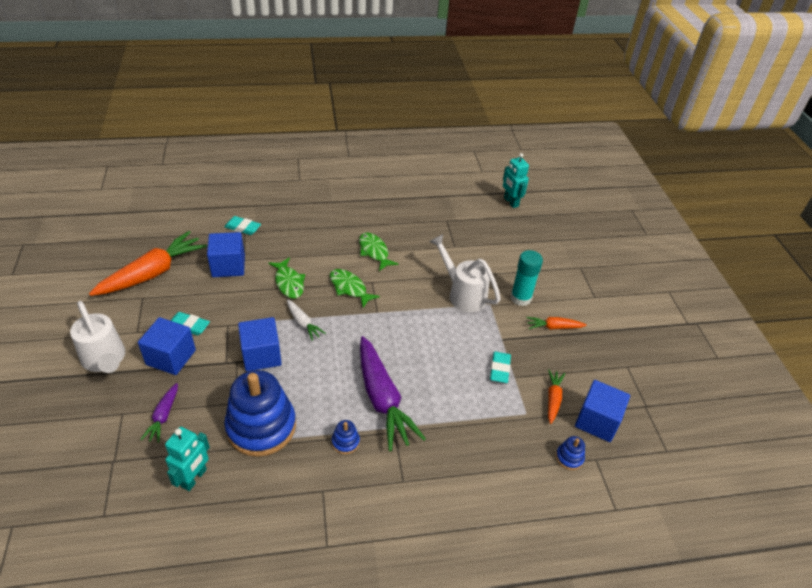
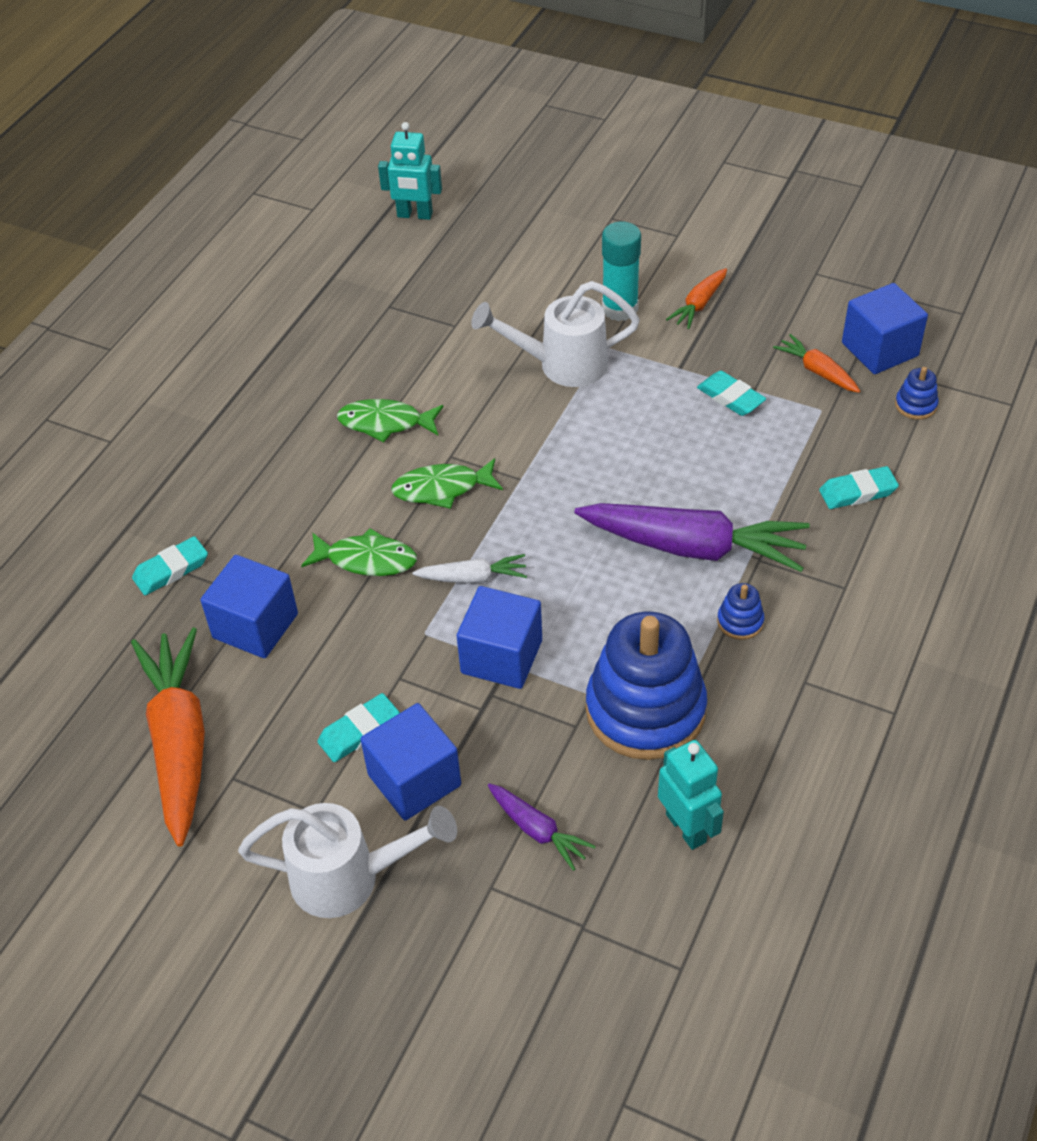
camera: 50 degrees left, 5 degrees up
none -> turquoise eraser [819,466,899,509]

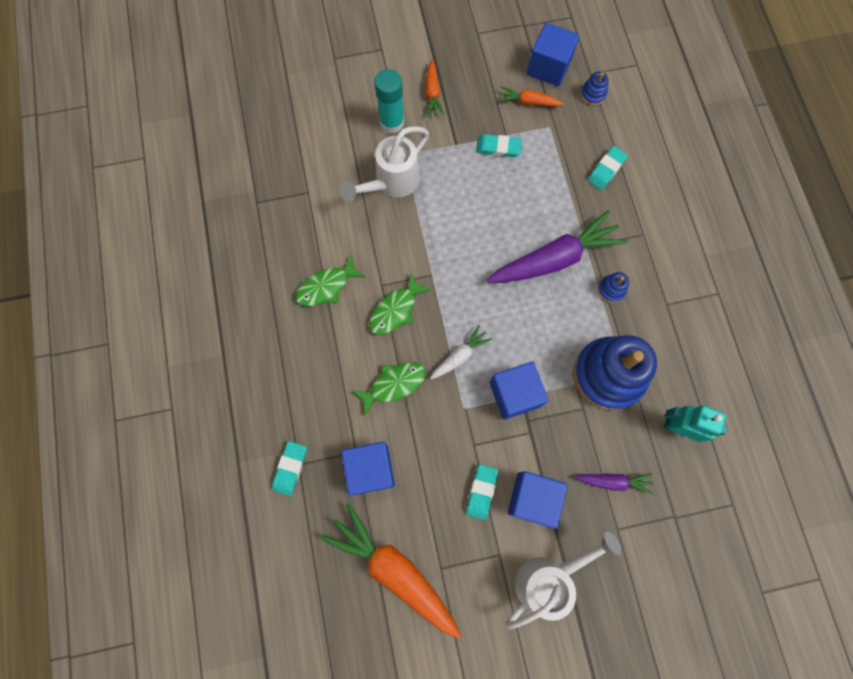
camera: 40 degrees left, 25 degrees up
turquoise robot [378,122,442,220] -> none

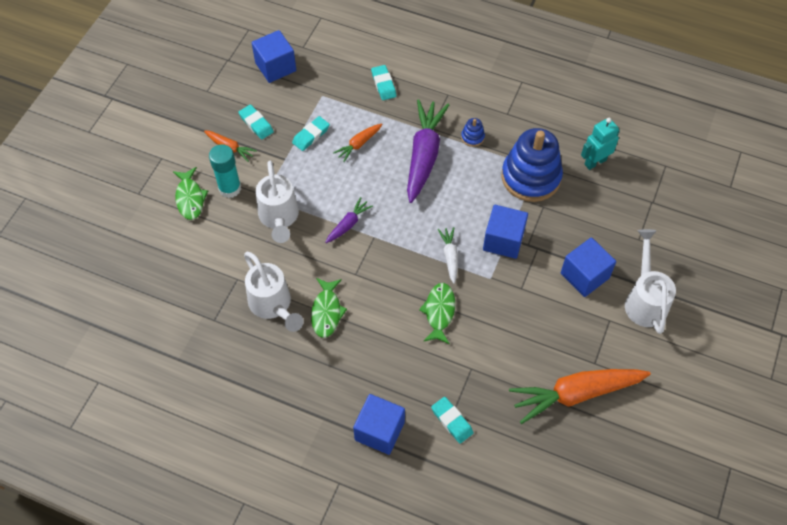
camera: 55 degrees left, 15 degrees down
blue cube [341,442,395,495] -> blue cube moved to [353,394,405,455]
green fish [369,273,431,335] -> green fish moved to [173,167,208,220]
turquoise eraser [466,464,498,520] -> turquoise eraser moved to [238,104,274,140]
orange carrot [498,86,564,107] -> orange carrot moved to [333,123,382,162]
purple carrot [575,473,654,494] -> purple carrot moved to [325,197,373,243]
blue stacking toy [581,71,609,106] -> none
none -> white watering can [244,252,303,332]

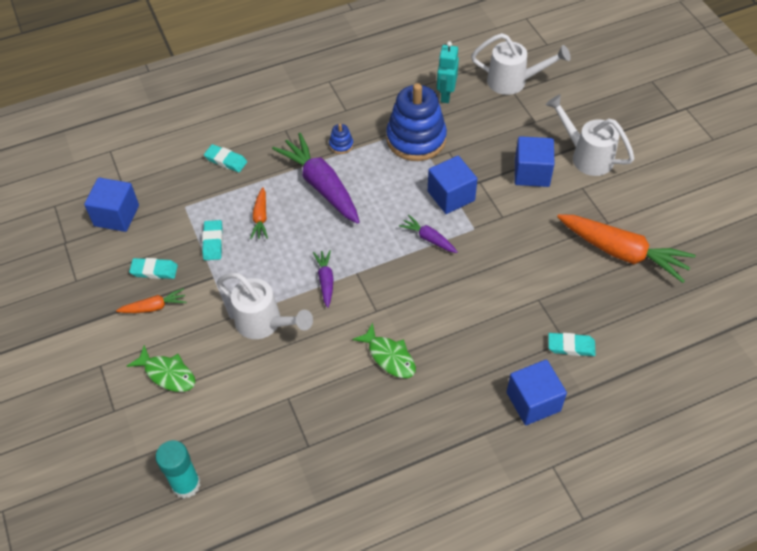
camera: 45 degrees left, 5 degrees down
turquoise glue stick [209,144,241,198] -> turquoise glue stick moved to [155,440,201,499]
white watering can [244,252,303,332] -> white watering can moved to [471,33,571,95]
green fish [419,283,455,344] -> none
white carrot [438,227,458,284] -> purple carrot [399,215,458,253]
orange carrot [509,369,651,424] -> orange carrot turned 90 degrees counterclockwise [557,214,696,283]

